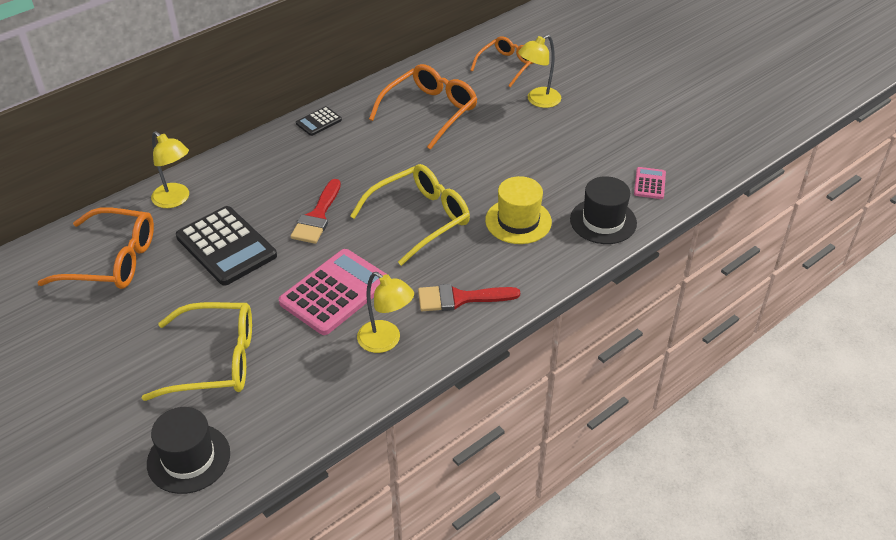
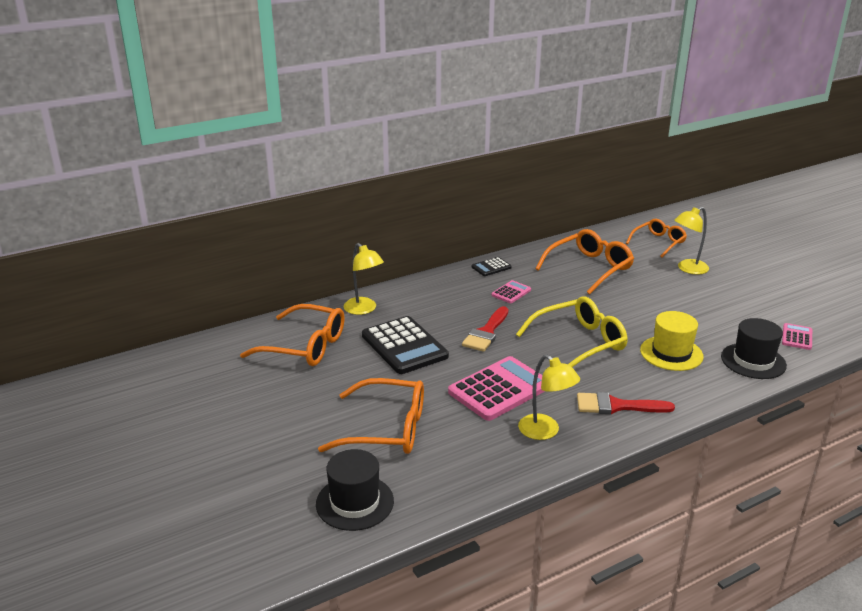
camera: 10 degrees right, 15 degrees down
yellow glasses [142,302,252,401] -> orange glasses [318,378,424,454]
none -> pink calculator [492,280,531,303]

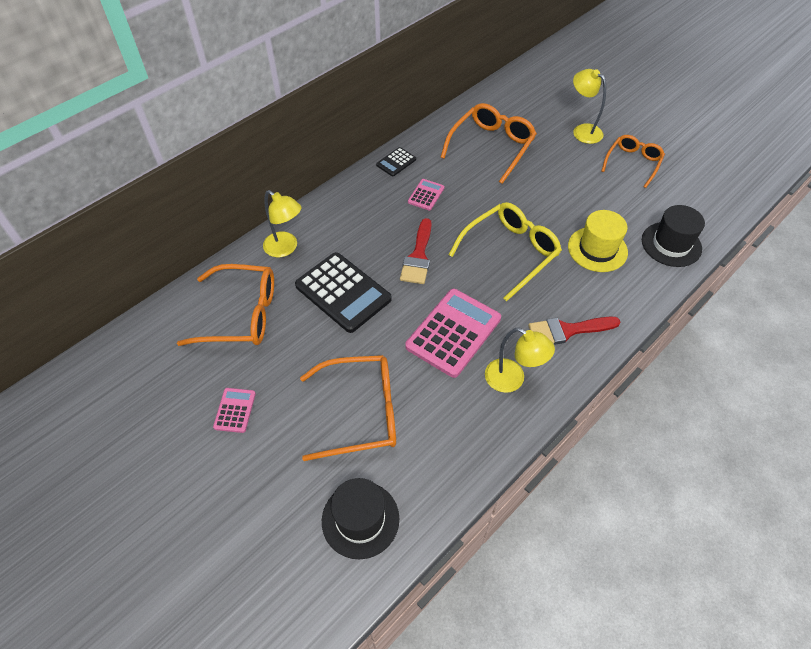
camera: 15 degrees left, 25 degrees up
orange glasses [626,219,687,257] -> orange glasses moved to [601,135,665,188]
yellow lamp [675,207,709,274] -> yellow lamp turned 90 degrees clockwise [573,69,606,144]
pink calculator [782,323,812,350] -> pink calculator moved to [213,388,256,433]

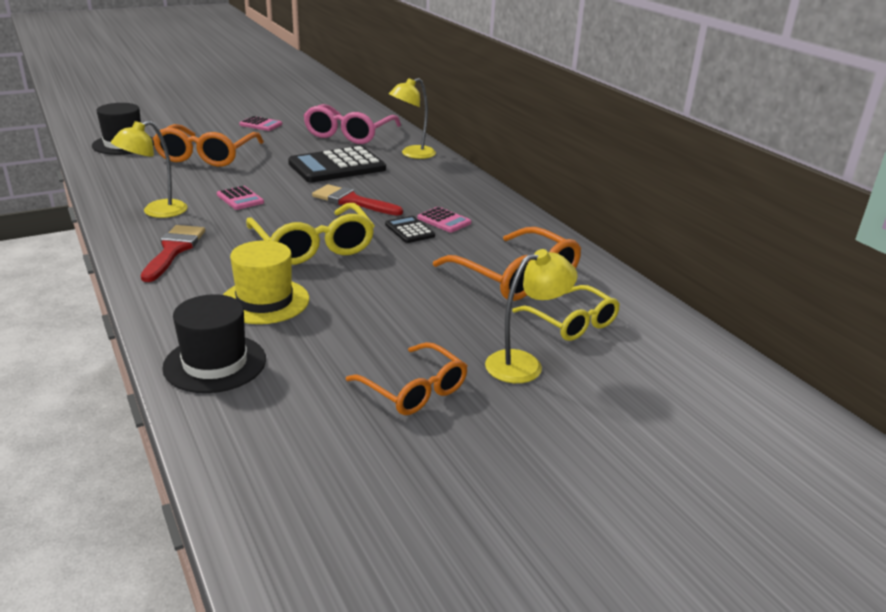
camera: 105 degrees right, 25 degrees down
orange glasses [177,264,274,346] -> pink glasses [303,104,401,144]
black calculator [376,147,416,176] -> black calculator moved to [385,216,435,243]
pink calculator [405,289,501,378] -> pink calculator [217,186,264,210], size x0.48
none -> yellow glasses [512,285,620,341]

